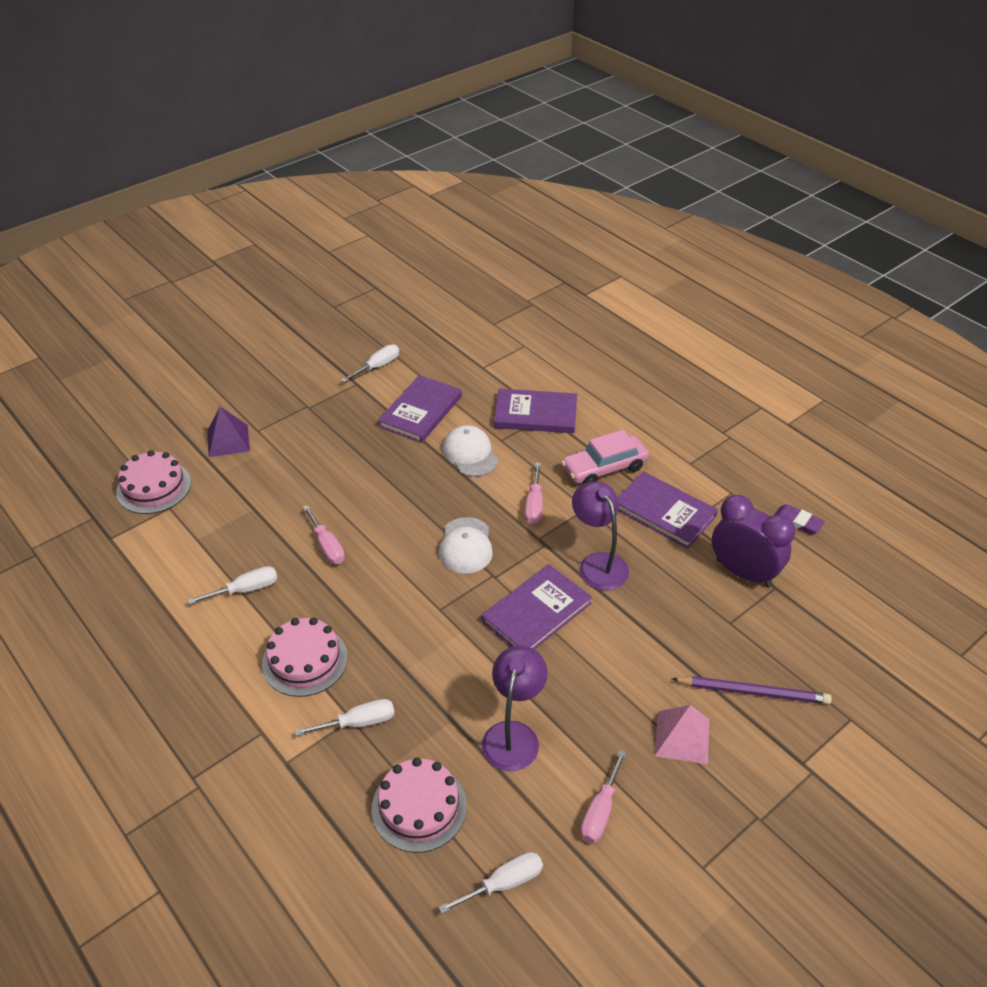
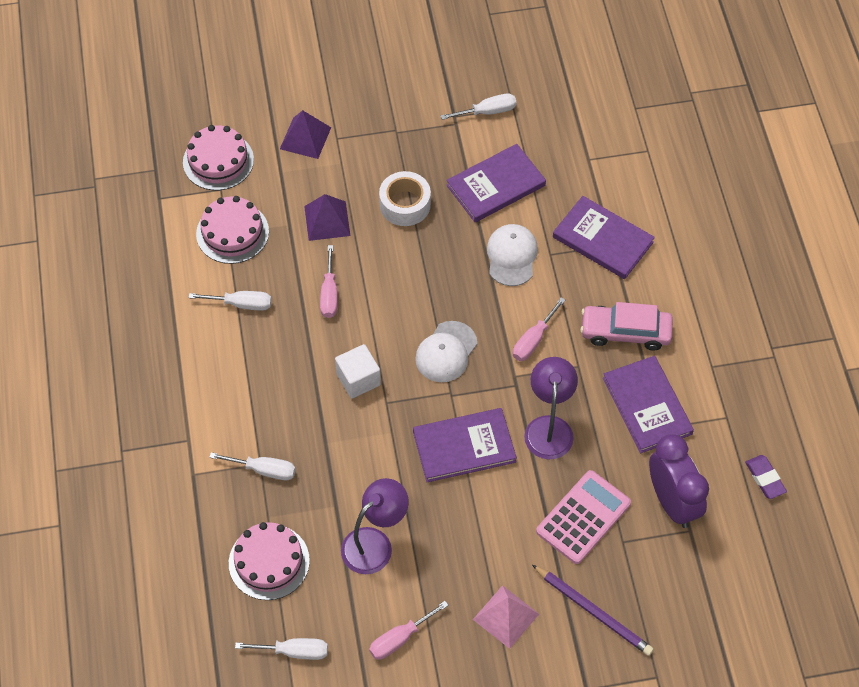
camera: 30 degrees right, 15 degrees up
pink cake [262,617,348,697] -> pink cake moved to [196,196,269,264]
none -> purple pyramid [304,194,351,241]
none -> white cube [335,344,381,398]
none -> white tape [379,171,431,226]
none -> pink calculator [536,470,631,564]

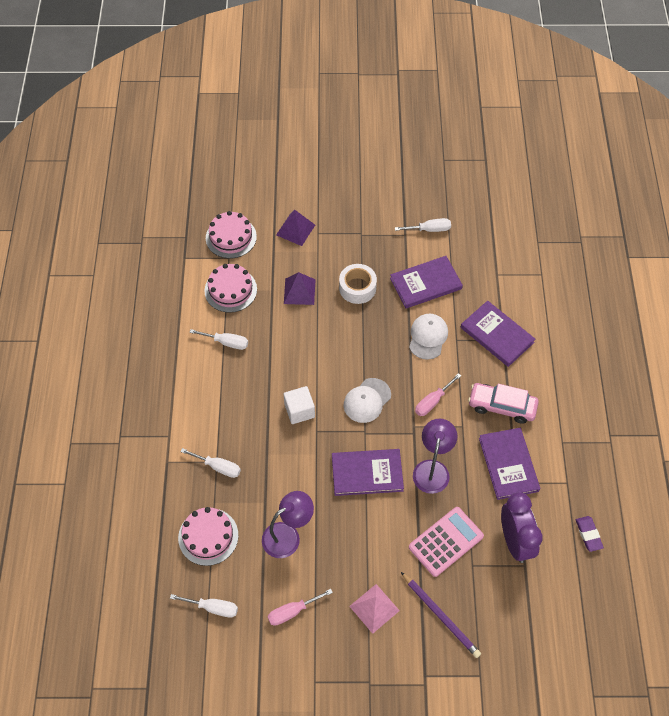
camera: 10 degrees right, 0 degrees up
pink screwdriver [320,245,338,318] -> none

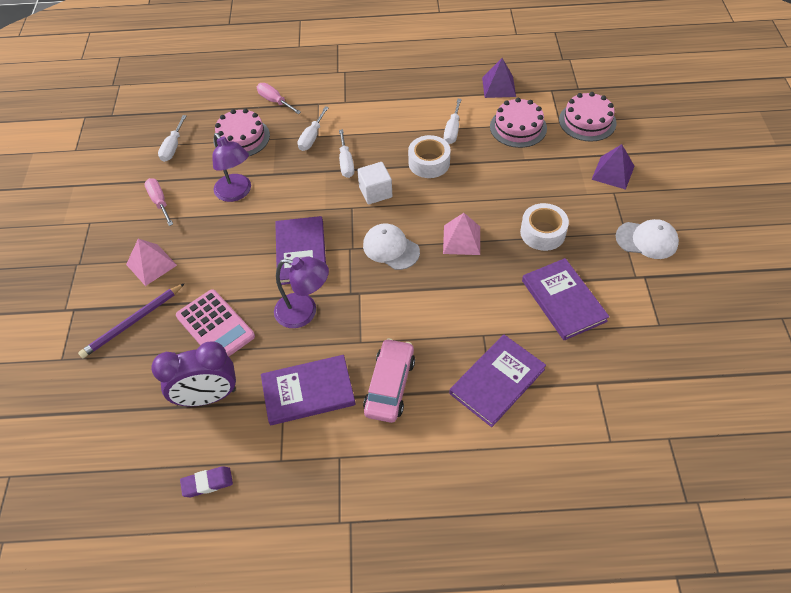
camera: 90 degrees right, 5 degrees down
purple pyramid [284,272,316,305] -> purple pyramid moved to [482,58,516,98]
white screwdriver [395,218,451,232] -> white screwdriver moved to [339,129,354,178]
white cap [409,314,448,360] -> white cap moved to [616,219,679,259]
pink screwdriver [415,373,461,416] -> pink screwdriver moved to [257,83,301,114]
none -> white tape [408,135,451,178]
none -> pink pyramid [443,213,480,255]

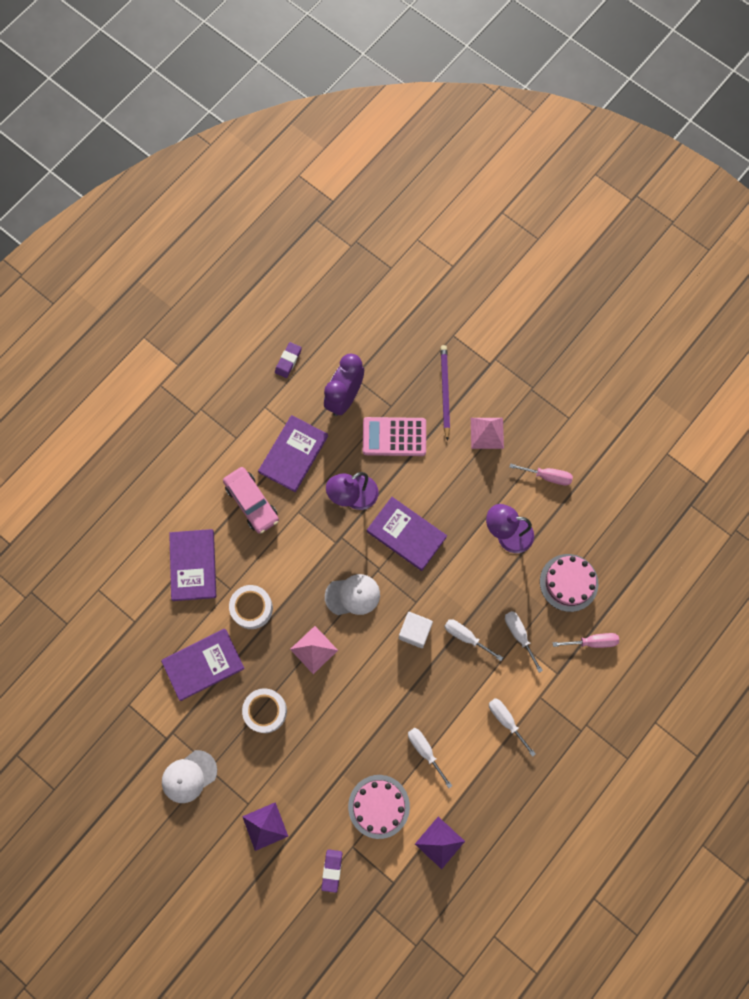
camera: 130 degrees right, 20 degrees up
white screwdriver [158,115,187,162] -> white screwdriver moved to [489,698,536,757]
white tape [408,135,451,178] -> white tape moved to [229,585,273,629]
purple book [522,258,610,341] -> purple book turned 45 degrees counterclockwise [161,629,245,701]
pink cake [559,92,616,142] -> purple eraser [321,849,342,893]

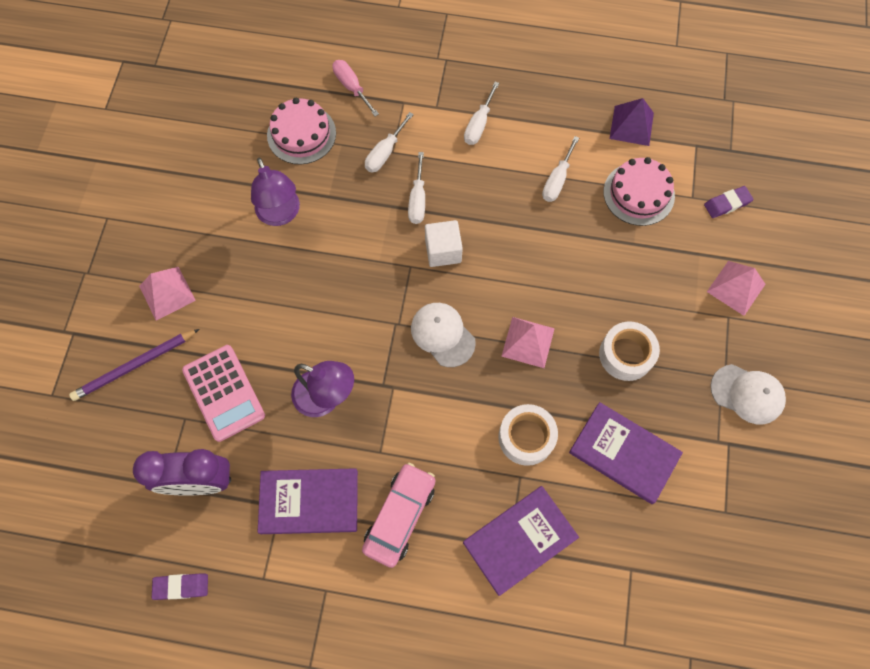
camera: 120 degrees left, 5 degrees down
purple pyramid [242,802,288,851] -> pink pyramid [707,261,766,316]
purple book [367,497,447,571] -> none
pink screwdriver [509,463,573,486] -> none

